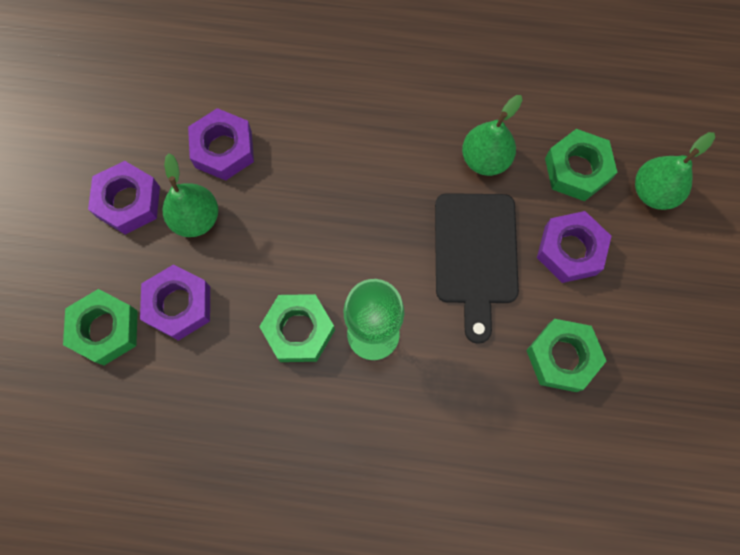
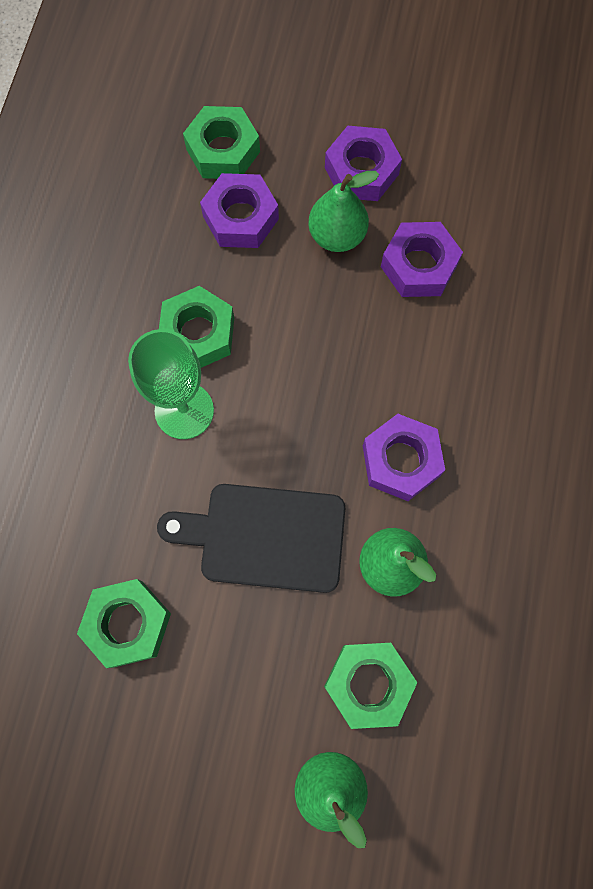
camera: 95 degrees right, 0 degrees up
purple nut [537,211,612,283] -> purple nut moved to [363,414,445,501]

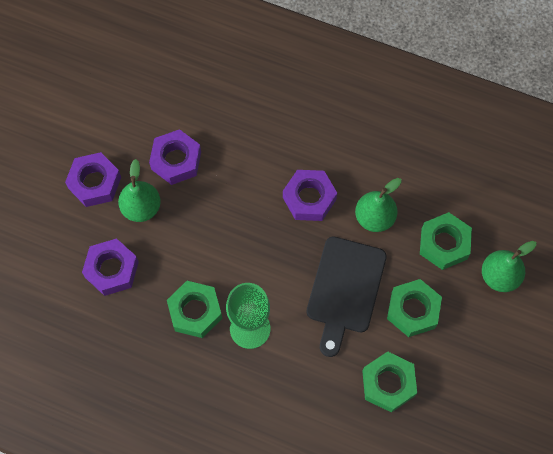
camera: 80 degrees left, 5 degrees down
green nut [183,106,260,179] -> green nut moved to [387,279,442,337]

